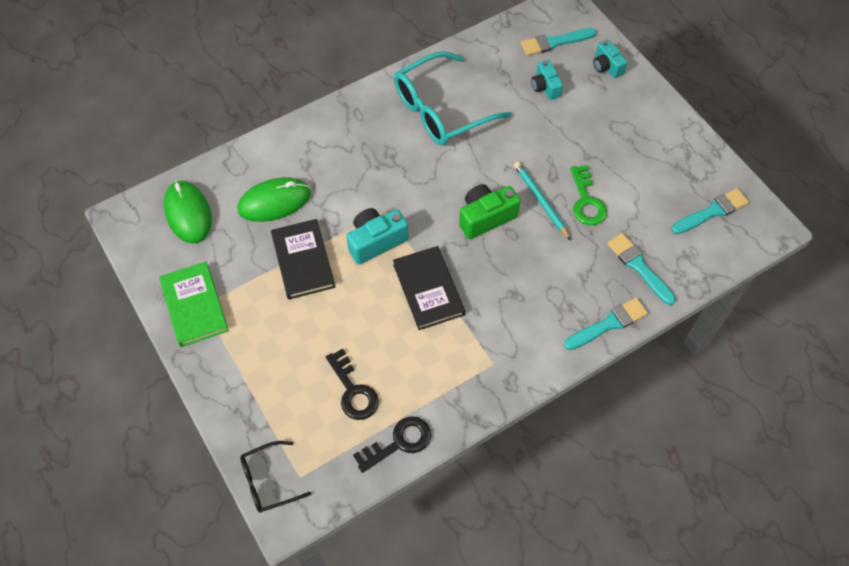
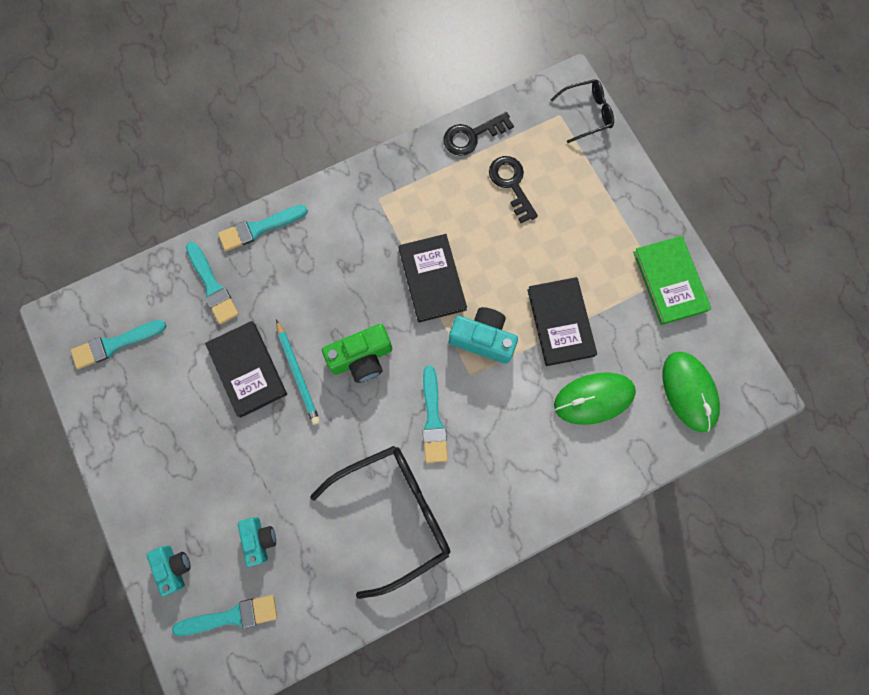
camera: 175 degrees left, 15 degrees up
turquoise camera [346,208,408,264] -> turquoise camera turned 135 degrees counterclockwise [449,307,518,364]
turquoise glasses [394,51,511,145] -> black glasses [310,446,450,599]
green key [570,165,607,225] -> black book [205,321,287,418]
none -> turquoise brush [422,366,448,463]

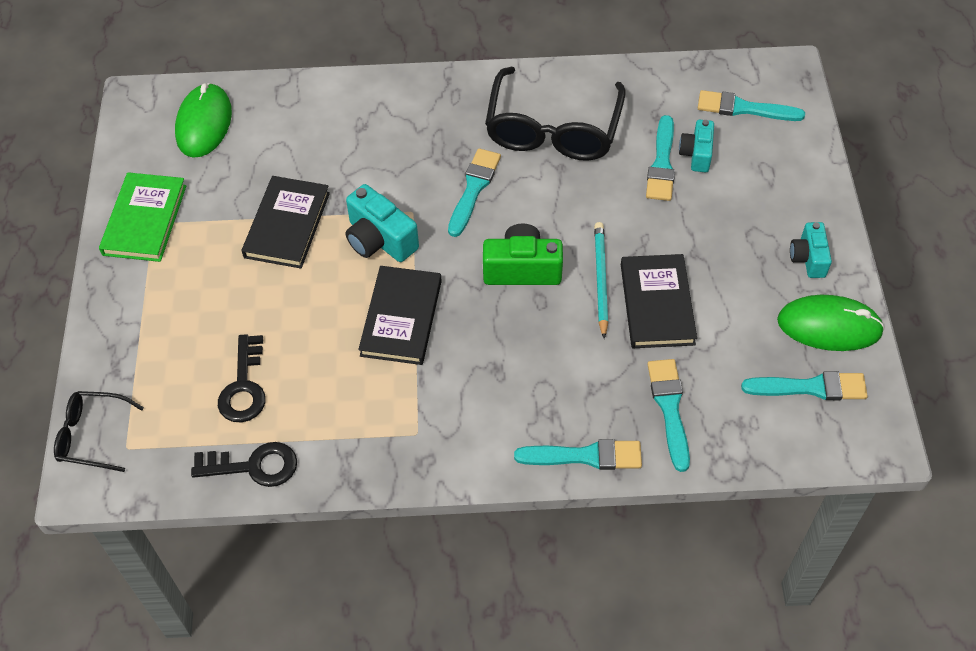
camera: 155 degrees left, 20 degrees down
turquoise camera [147,546,191,596] -> turquoise camera moved to [790,222,832,278]
black glasses [310,446,450,599] -> black glasses turned 75 degrees counterclockwise [485,67,626,161]
green mouse [554,372,636,425] -> green mouse moved to [777,295,885,351]
none -> turquoise brush [646,115,675,201]

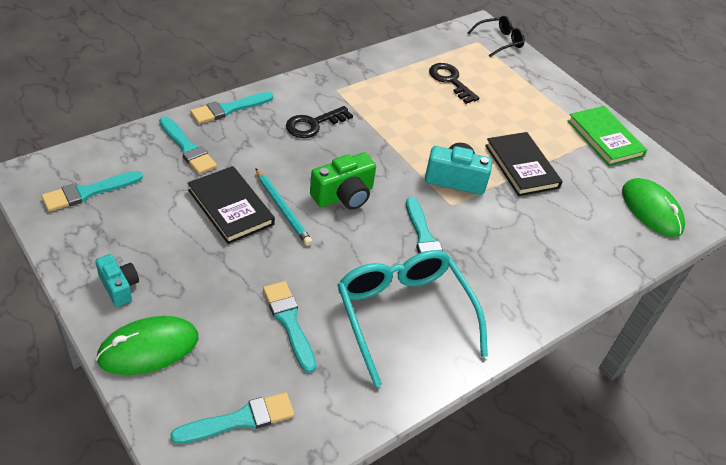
camera: 140 degrees right, 10 degrees down
black key [191,442,297,487] -> black key moved to [286,106,353,138]
black book [358,266,442,365] -> none
black glasses [485,67,626,161] -> turquoise glasses [337,250,488,387]
turquoise camera [679,120,714,172] -> none
green mouse [777,295,885,351] -> green mouse moved to [96,316,199,375]

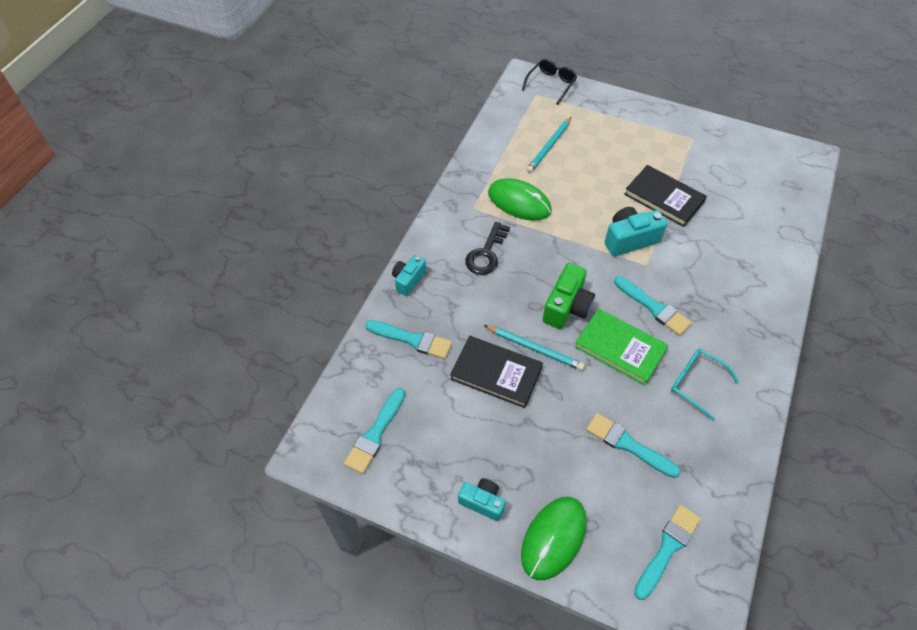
camera: 25 degrees left, 10 degrees up
turquoise brush [190,92,273,124] -> turquoise camera [392,255,426,296]
turquoise glasses [337,250,488,387] -> turquoise glasses [671,349,739,421], size x0.53
black key [429,63,479,104] -> turquoise pencil [526,117,571,173]
green book [567,106,647,166] -> green book moved to [575,309,668,386]
green mouse [622,178,685,237] -> green mouse moved to [488,178,552,221]

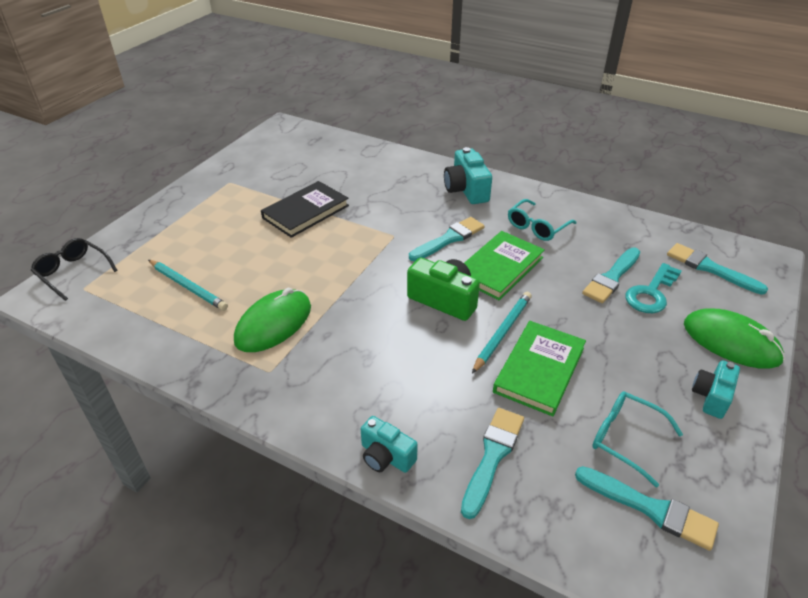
camera: 85 degrees left, 15 degrees down
black book [450,336,543,408] -> green book [493,321,586,416]
black key [465,222,510,275] -> none
turquoise camera [605,207,667,256] -> turquoise camera moved to [444,147,492,204]
none -> turquoise glasses [592,391,683,487]
none -> turquoise key [625,263,682,313]

